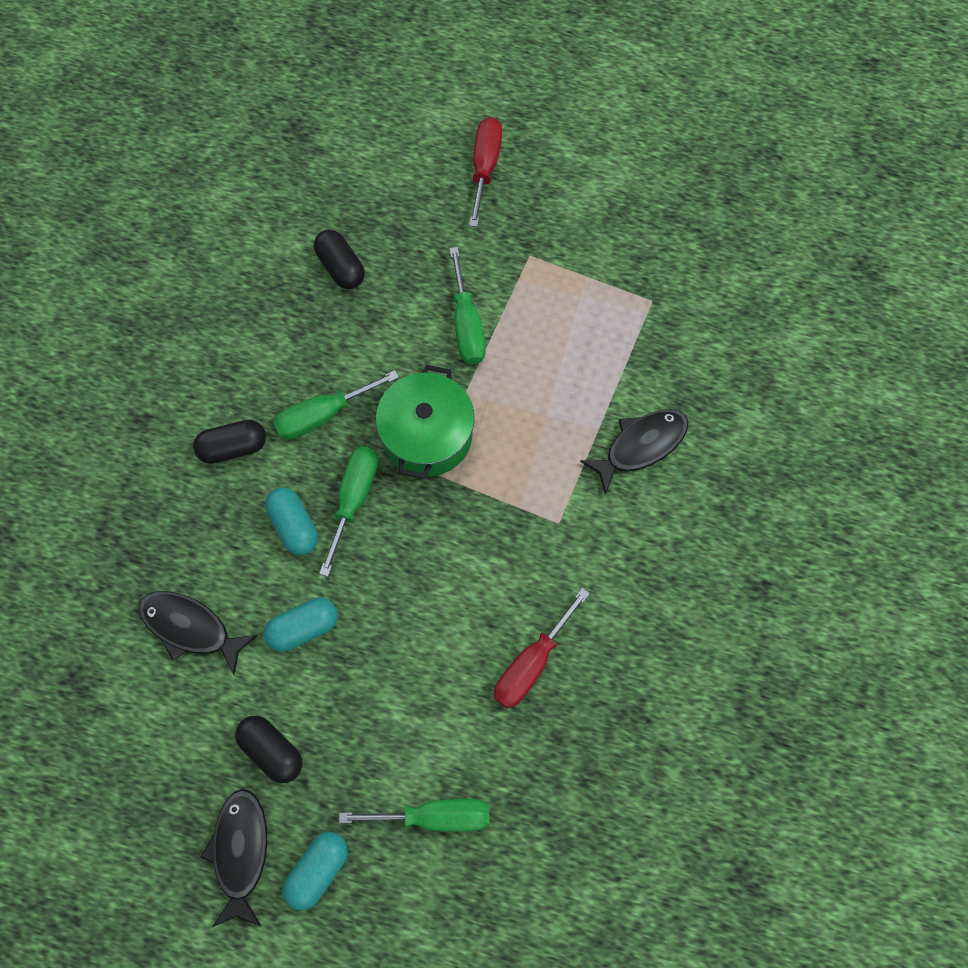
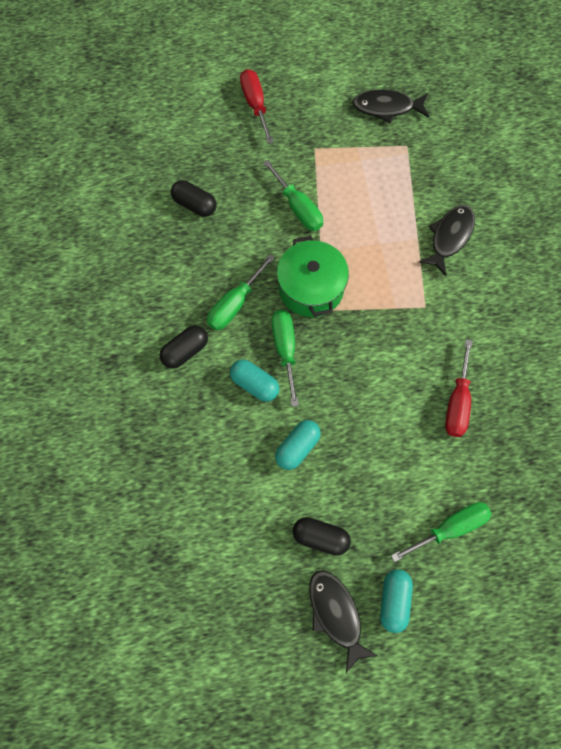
camera: 25 degrees left, 0 degrees up
black fish [138,591,258,675] -> black fish moved to [352,90,429,124]

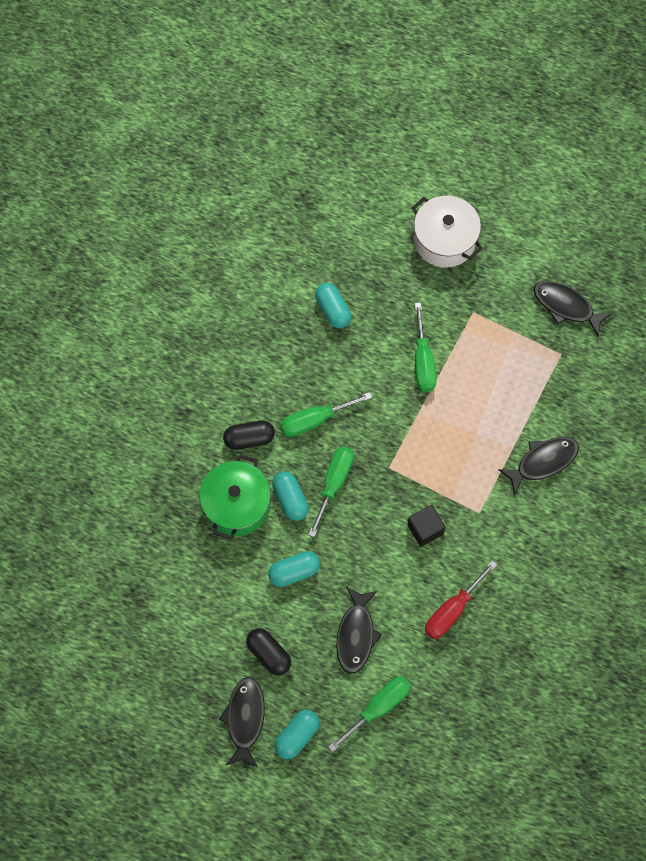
camera: 30 degrees right, 0 degrees up
black capsule [171,180,217,217] -> turquoise capsule [315,283,352,328]
red screwdriver [240,69,274,144] -> white pot [412,196,483,268]
green pot [277,236,349,317] -> green pot moved to [200,455,271,539]
green screwdriver [391,502,492,562] -> green screwdriver turned 45 degrees counterclockwise [328,676,411,752]
none -> black fish [336,587,382,674]
none -> black cube [407,505,446,547]

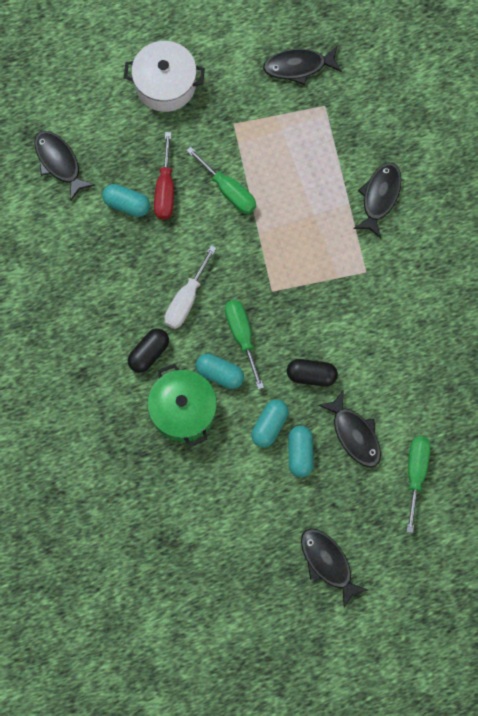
camera: 40 degrees left, 5 degrees up
black capsule [246,628,291,675] -> black capsule moved to [287,359,338,387]
turquoise capsule [274,710,319,759] -> turquoise capsule moved to [288,426,314,477]
green screwdriver [280,392,372,437] -> white screwdriver [165,246,216,329]
black cube [407,505,446,547] -> none
red screwdriver [425,560,497,639] -> red screwdriver moved to [154,132,174,220]
none -> black fish [34,131,95,201]

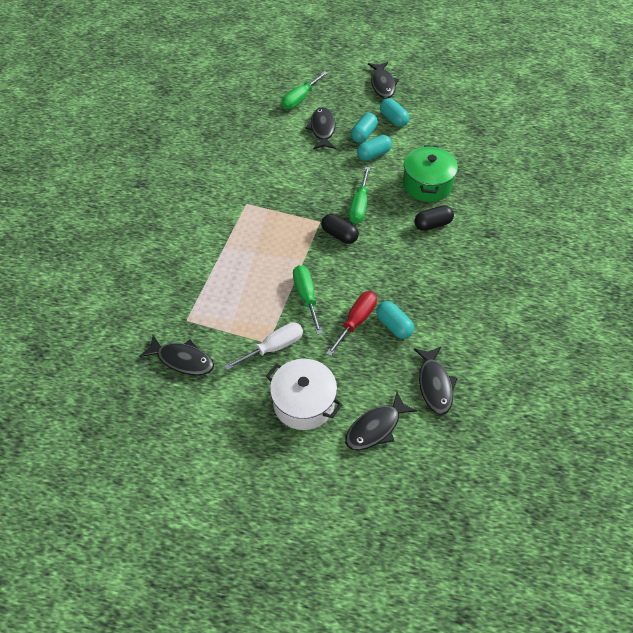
camera: 150 degrees left, 20 degrees down
white screwdriver [165,246,216,329] -> white screwdriver moved to [224,323,303,370]
turquoise capsule [196,354,244,389] -> turquoise capsule moved to [380,98,409,127]
black capsule [287,359,338,387] -> black capsule moved to [321,214,359,244]
black fish [353,163,402,238] -> black fish moved to [345,392,417,451]

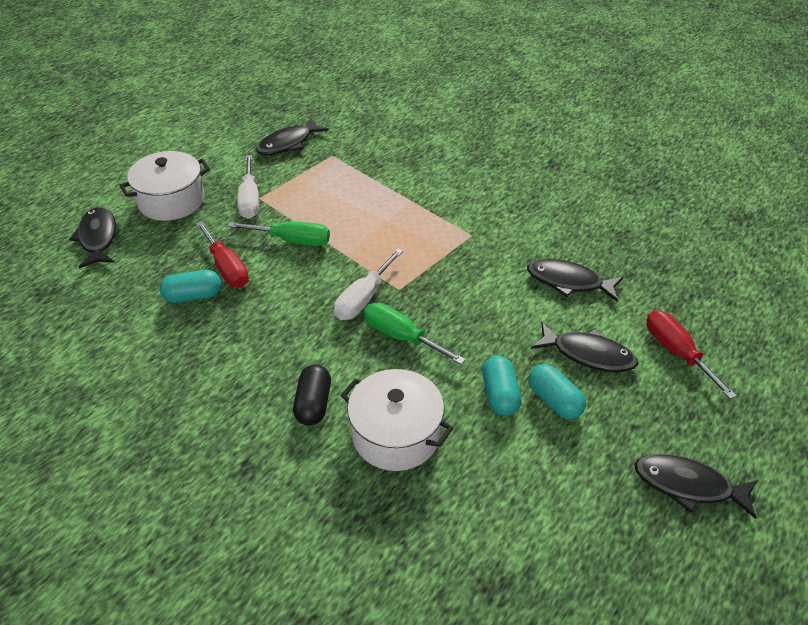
camera: 115 degrees right, 10 degrees down
green screwdriver [281,71,328,109] -> red screwdriver [647,310,737,399]
black capsule [321,214,359,244] -> white screwdriver [334,248,403,320]
turquoise capsule [380,98,409,127] -> none
green pot [403,145,458,202] -> white pot [341,369,453,471]
black fish [414,347,458,415] -> black fish moved to [527,259,623,302]

